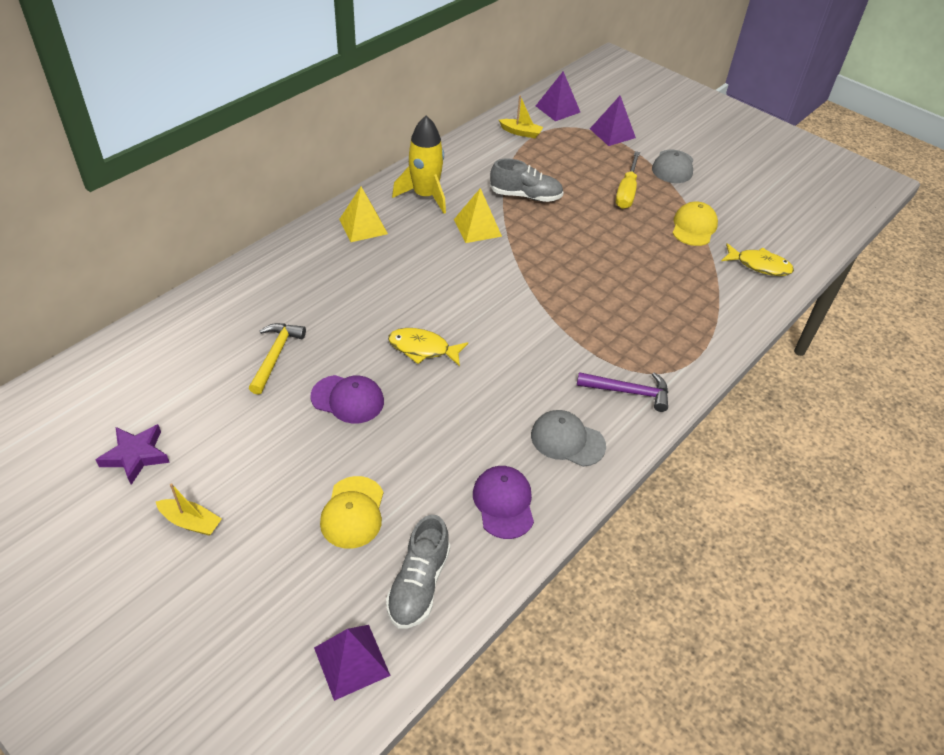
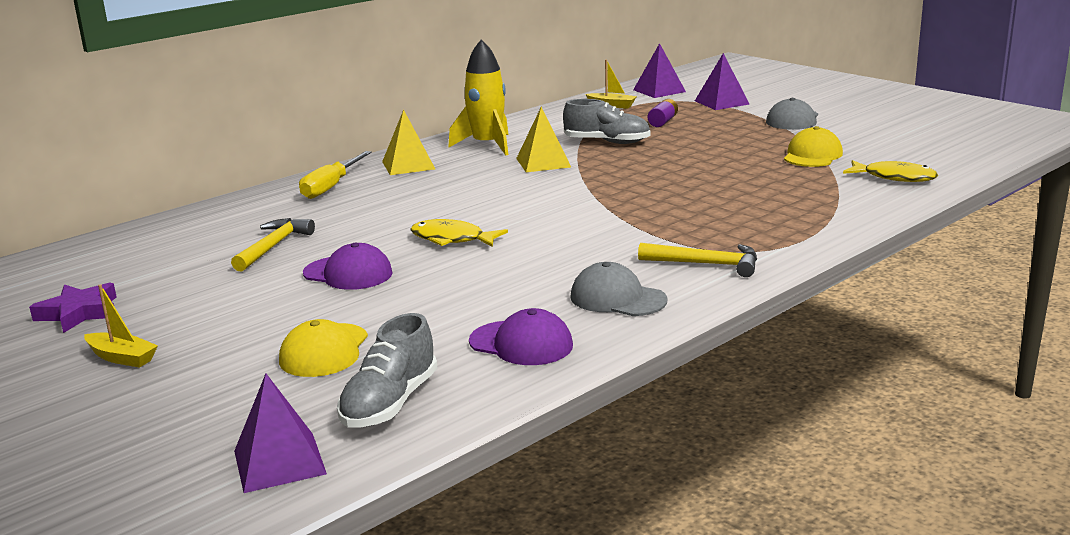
camera: 10 degrees right, 25 degrees down
purple cap [473,466,534,539] -> purple cap turned 120 degrees clockwise [469,308,573,365]
purple hammer [577,372,668,412] -> yellow hammer [638,243,757,277]
yellow screwdriver [615,151,640,209] -> yellow screwdriver moved to [299,151,372,199]
none -> purple battery [648,99,678,127]

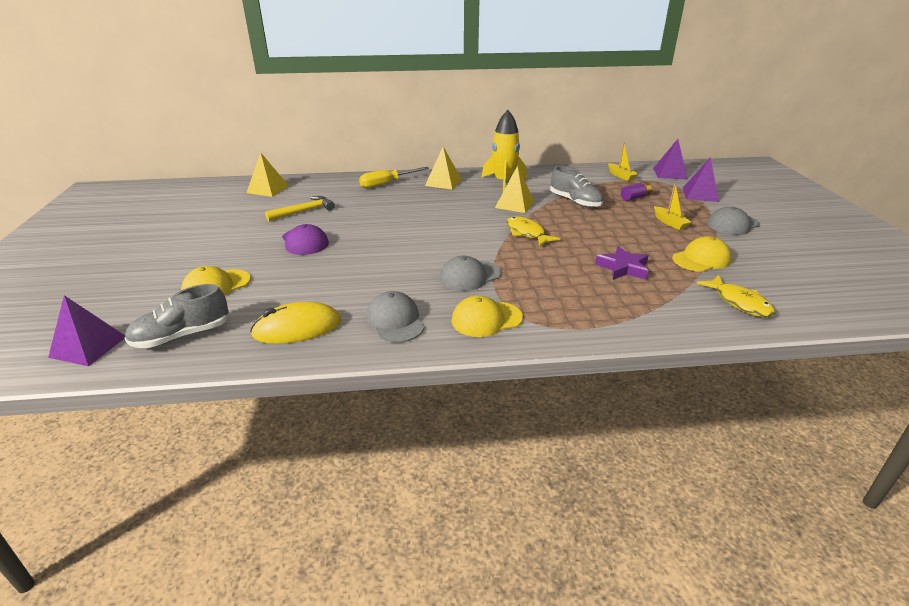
camera: 35 degrees right, 10 degrees up
purple star [29,282,117,333] -> purple star moved to [595,246,649,280]
yellow boat [84,284,158,368] -> yellow boat moved to [654,183,691,230]
yellow fish [410,219,508,247] -> yellow fish moved to [506,216,560,246]
purple cap [469,308,573,365] -> yellow mouse [250,302,341,344]
yellow hammer [638,243,757,277] -> yellow cap [451,295,523,337]
none -> yellow pyramid [246,152,289,197]
none -> grey cap [440,255,501,291]

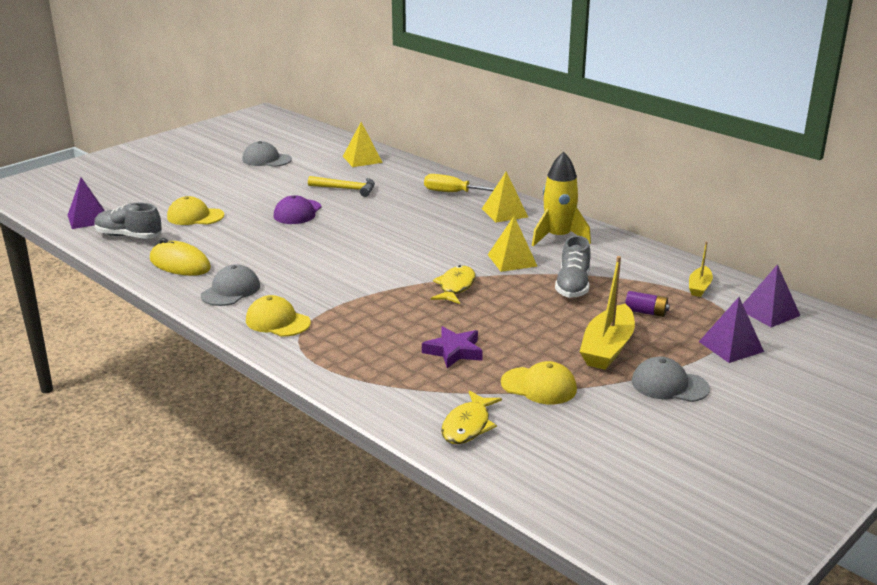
camera: 50 degrees right, 5 degrees down
grey cap [440,255,501,291] -> grey cap moved to [242,141,292,167]
yellow boat [654,183,691,230] -> yellow boat [580,256,635,370], size x1.82

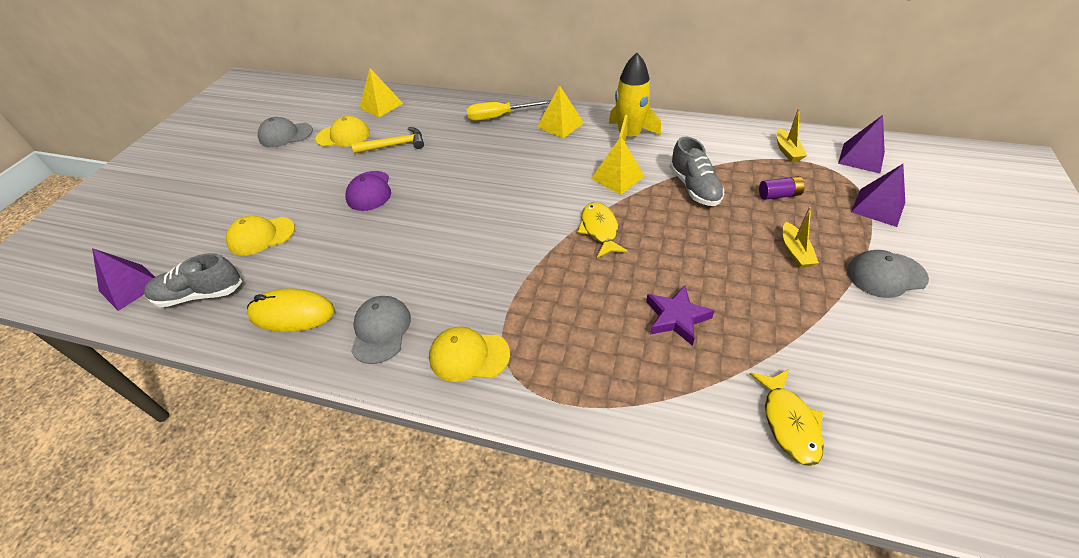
camera: 25 degrees left, 20 degrees up
yellow cap [501,361,577,404] -> yellow cap moved to [315,116,370,147]
yellow boat [580,256,635,370] -> yellow boat [783,207,819,268], size x0.55

